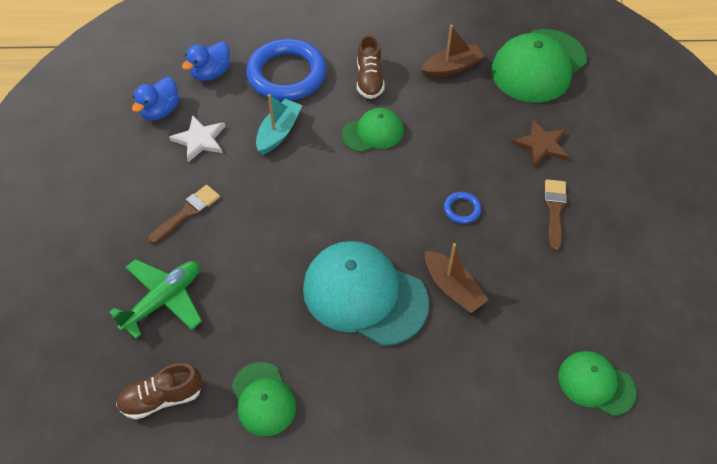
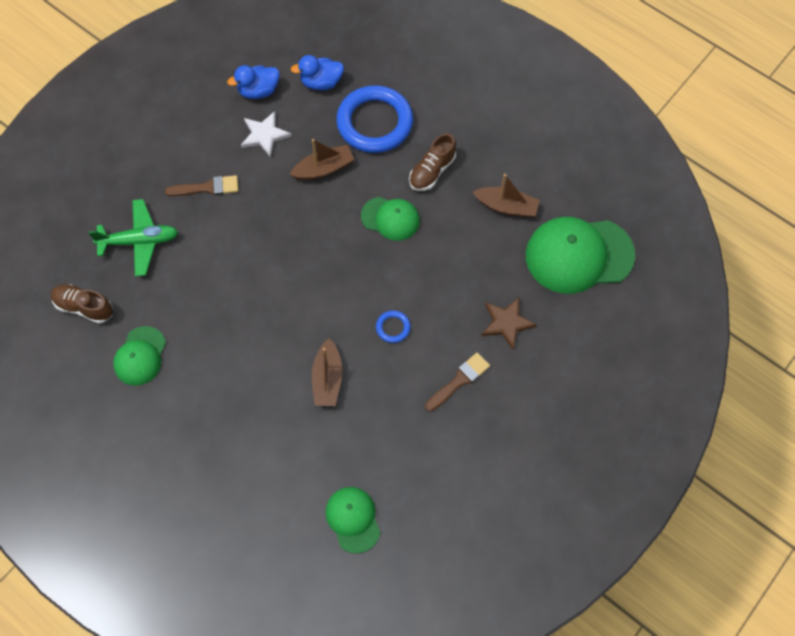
camera: 40 degrees right, 10 degrees up
turquoise boat [256,94,302,154] -> brown boat [290,139,355,180]
turquoise cap [303,241,429,346] -> none

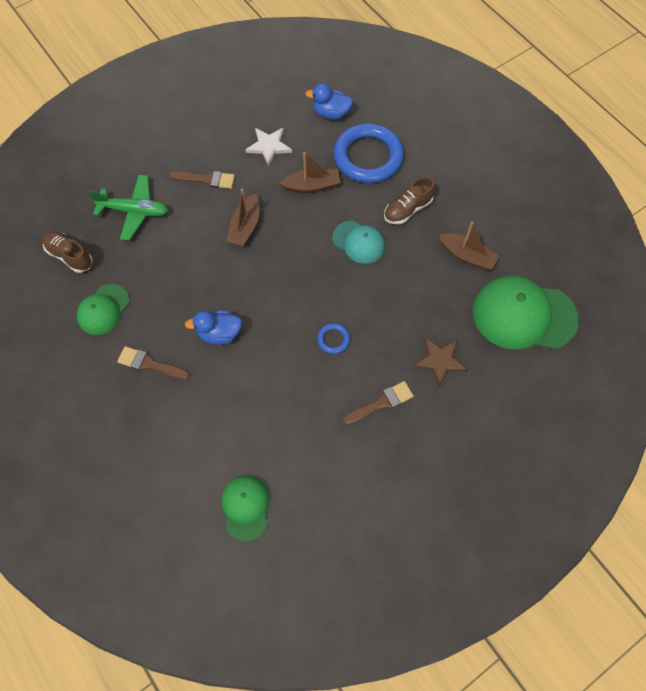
camera: 15 degrees right, 0 degrees up
blue duck [227,65,280,99] -> blue duck moved to [185,310,242,345]
brown boat [312,338,342,406] -> brown boat moved to [226,189,259,246]
green cap [361,197,420,241] -> turquoise cap [332,221,385,264]
none -> brown brush [117,346,190,380]

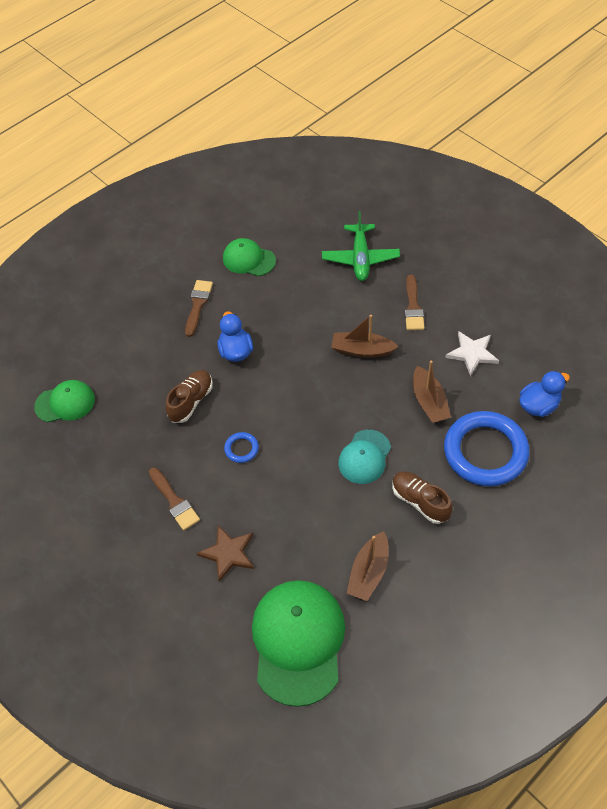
camera: 85 degrees right, 10 degrees down
brown shoe [43,231,93,273] -> brown shoe moved to [165,370,213,423]
blue duck [305,83,353,119] -> blue duck turned 60 degrees clockwise [519,371,570,417]

